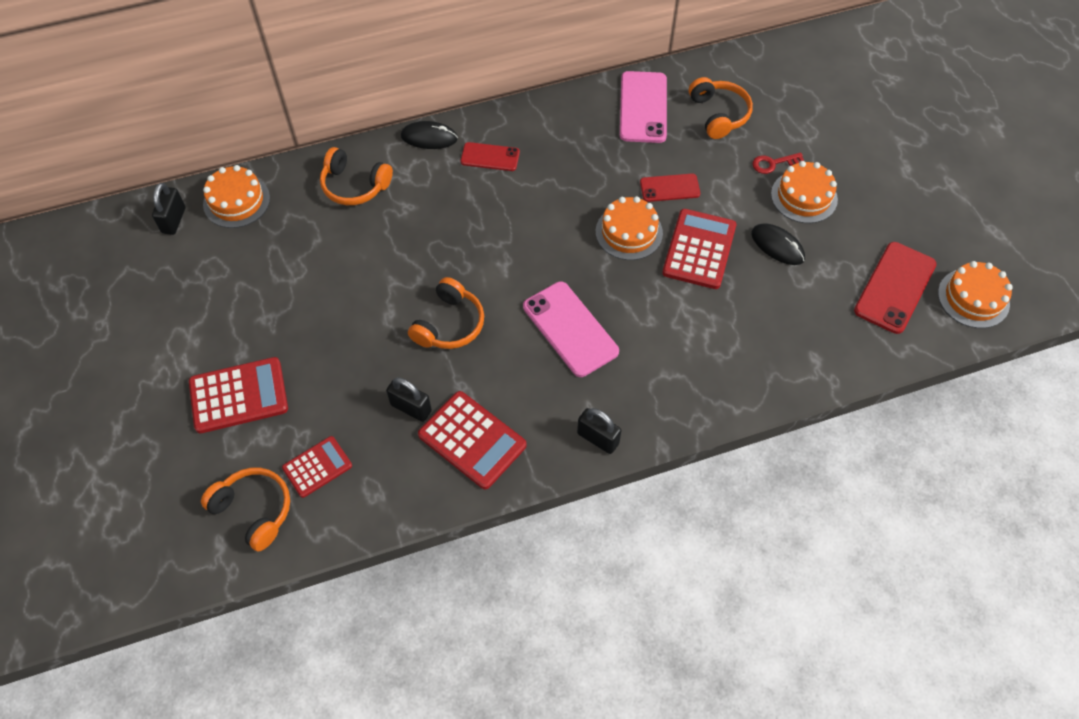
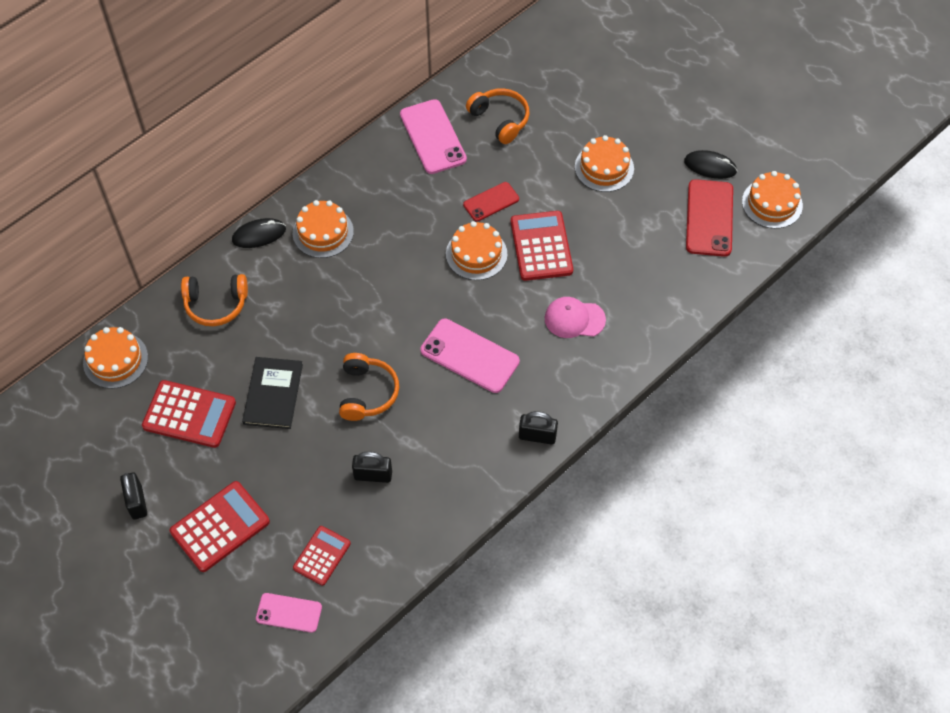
camera: 25 degrees left, 0 degrees up
black padlock [152,183,186,235] -> black padlock moved to [120,472,147,520]
orange headphones [201,468,290,551] -> pink phone [256,593,322,633]
red calculator [418,391,527,489] -> red calculator moved to [142,380,236,448]
red phone [461,142,520,171] -> orange cake [293,200,354,258]
black mouse [751,223,805,265] -> black mouse moved to [684,150,737,179]
red key [752,152,804,174] -> none
none -> black book [242,357,303,429]
none -> pink cap [545,297,606,338]

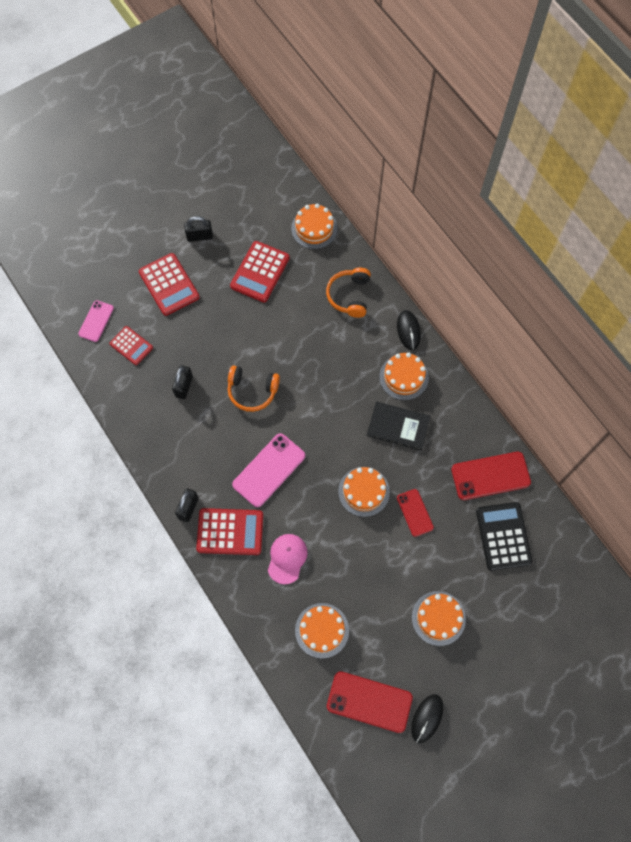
camera: 100 degrees right, 10 degrees up
black book [242,357,303,429] -> black book moved to [367,401,431,451]
pink phone [400,99,467,174] -> red phone [451,452,531,500]
orange headphones [466,88,530,144] -> black calculator [476,502,533,571]
red calculator [511,211,573,281] -> red calculator moved to [196,508,263,555]
orange cake [742,171,803,229] -> orange cake moved to [295,603,349,658]

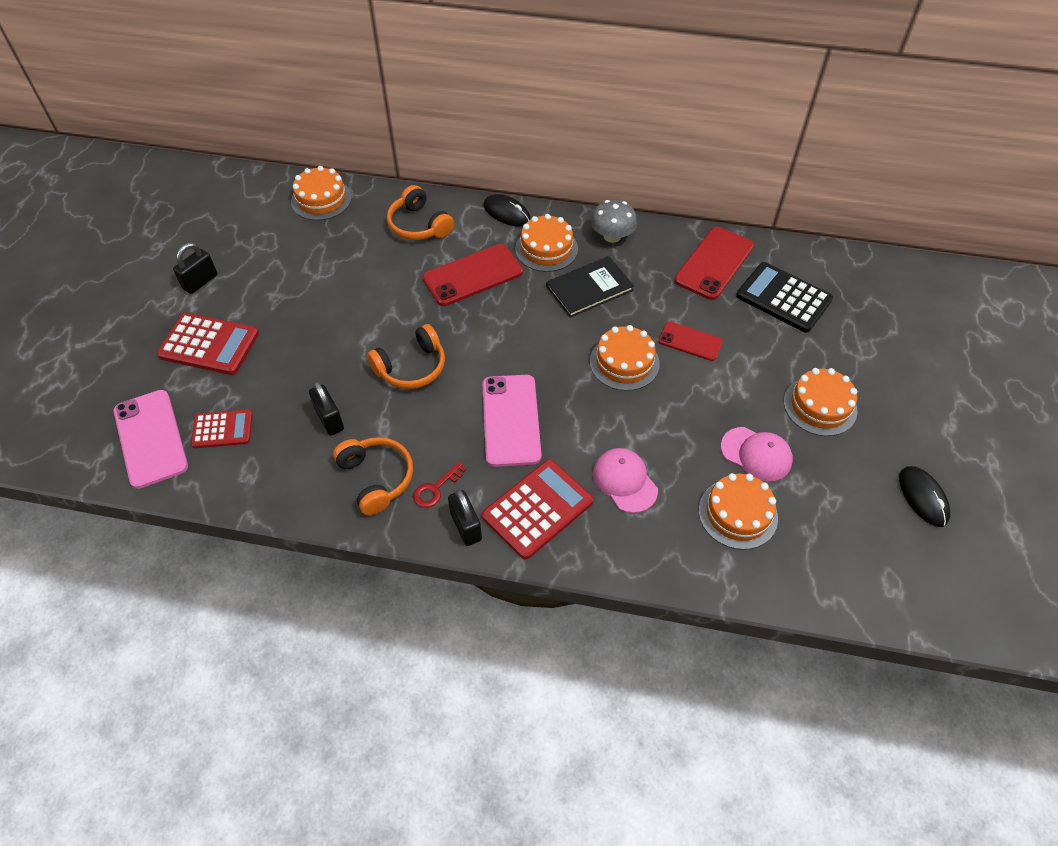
camera: 45 degrees left, 15 degrees down
pink phone [78,300,114,342] -> pink phone [114,390,188,489], size x1.66
red calculator [230,241,290,302] -> none
red phone [327,671,413,733] -> red phone moved to [422,244,523,306]
none -> orange headphones [333,437,413,515]
none -> red key [413,462,467,508]
none -> grey mushroom [591,200,637,243]
none -> pink cap [721,427,793,481]

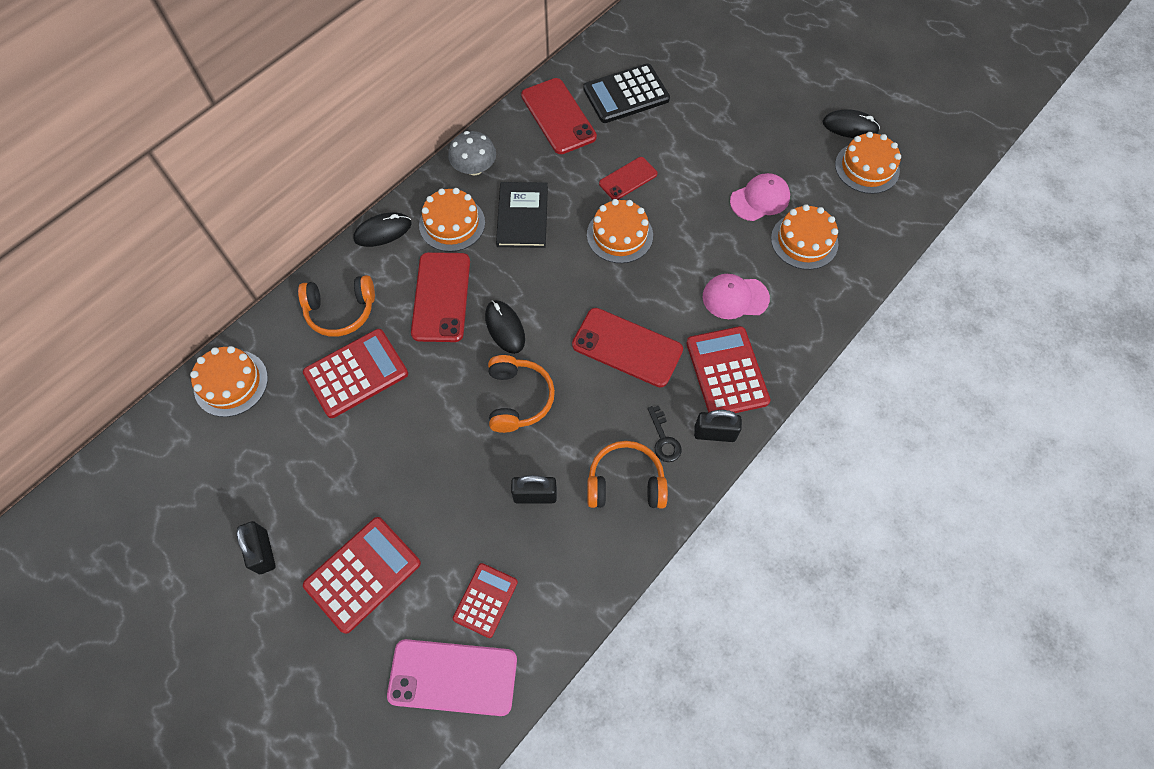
camera: 60 degrees left, 10 degrees up
red key [413,462,467,508] -> black key [648,406,682,462]
pink phone [482,375,542,467] -> red phone [572,308,683,387]
orange cake [784,368,857,436] -> orange cake moved to [835,132,901,194]
none -> red calculator [303,329,408,418]
none -> black mouse [485,300,525,354]

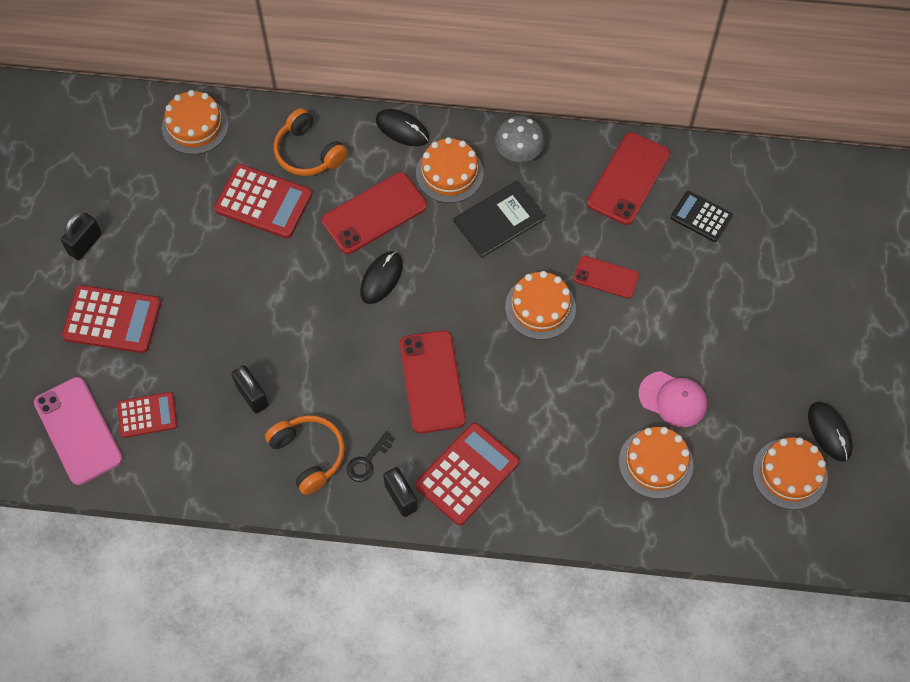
camera: 55 degrees right, 0 degrees up
orange headphones [488,355,555,433] -> none
black calculator [583,63,670,123] -> black calculator [671,191,733,242], size x0.62
pink cap [703,274,770,319] -> none

